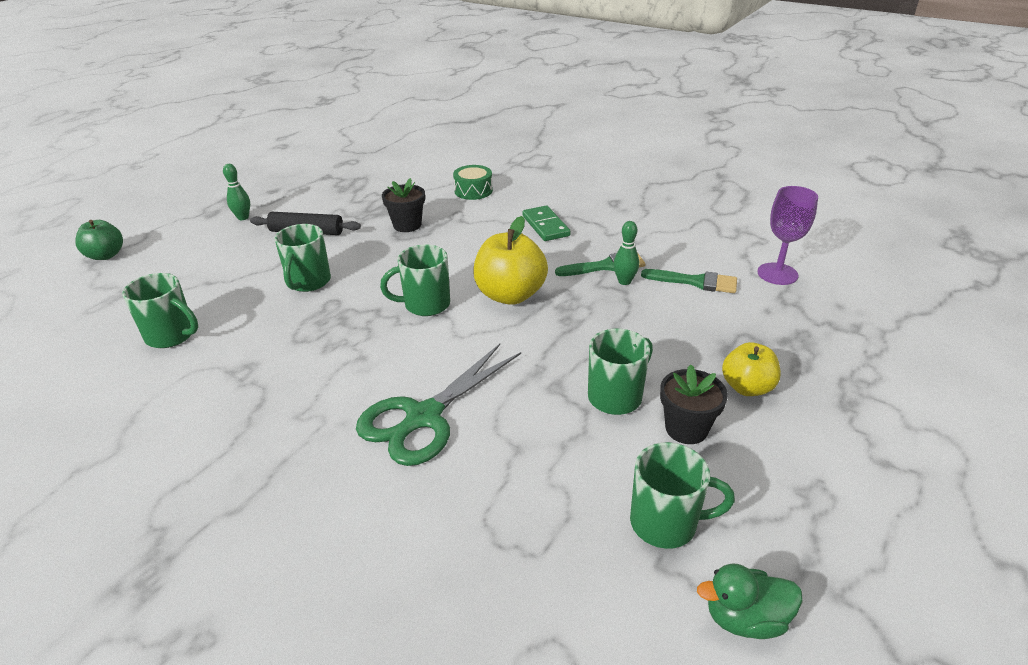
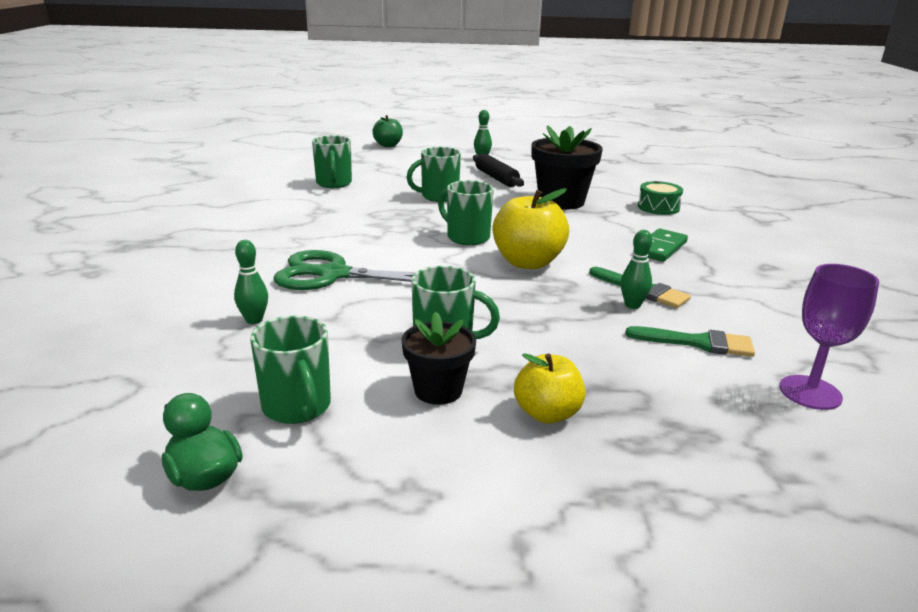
camera: 55 degrees right, 10 degrees down
black flower pot [382,178,425,232] -> black flower pot [531,125,603,210], size x1.66
green brush [641,269,737,293] -> green brush turned 60 degrees counterclockwise [625,326,755,357]
none -> green bowling pin [234,240,268,324]

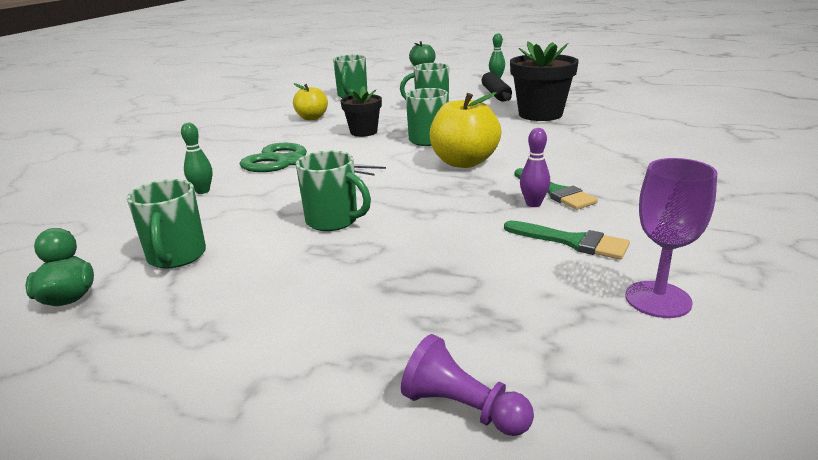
camera: 20 degrees right, 0 degrees up
black flower pot [401,312,476,405] -> black flower pot moved to [340,86,382,137]
yellow apple [514,353,586,424] -> yellow apple moved to [293,83,328,120]
green bowling pin [621,230,653,309] -> purple bowling pin [520,128,550,207]
green domino [633,228,688,262] -> none
green drum [638,181,683,215] -> none
none -> purple pawn [401,334,534,436]

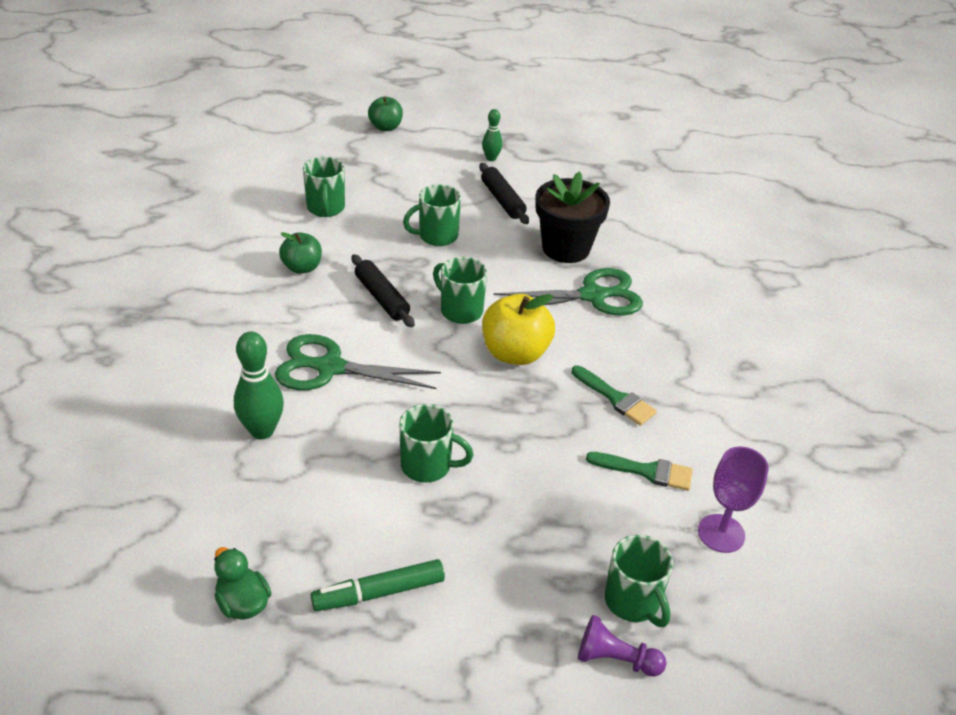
camera: 20 degrees left, 15 degrees up
green mug [127,179,206,269] -> green mug moved to [605,535,673,627]
green bowling pin [181,123,212,194] -> green bowling pin [234,331,284,439], size x1.70
yellow apple [293,83,328,120] -> green apple [279,232,322,274]
black flower pot [340,86,382,137] -> black rolling pin [351,254,415,327]
purple bowling pin [520,128,550,207] -> none
none -> green marker [311,559,445,611]
none -> green scissors [493,268,643,316]

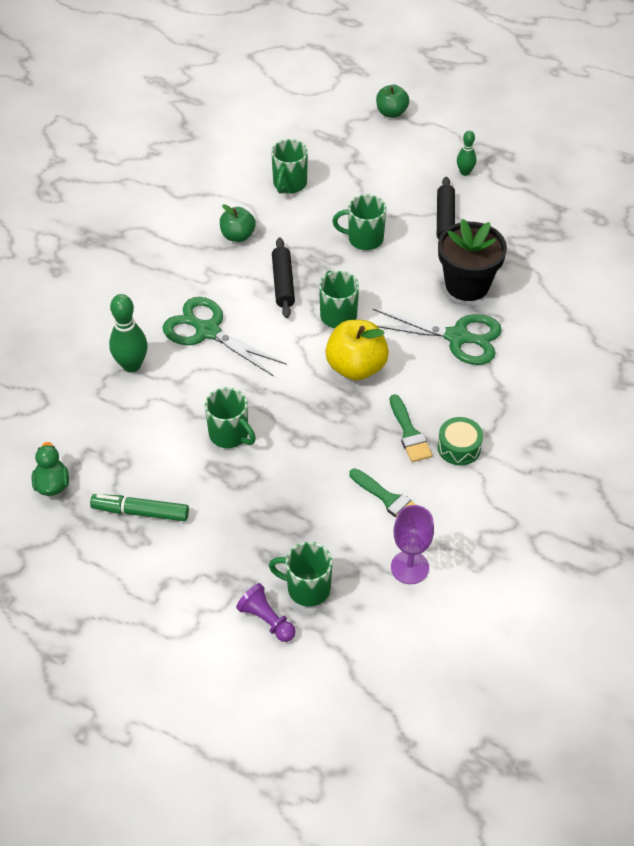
camera: 30 degrees right, 10 degrees up
green mug [605,535,673,627] -> green mug turned 105 degrees clockwise [269,542,332,607]
none -> green drum [437,417,483,465]

